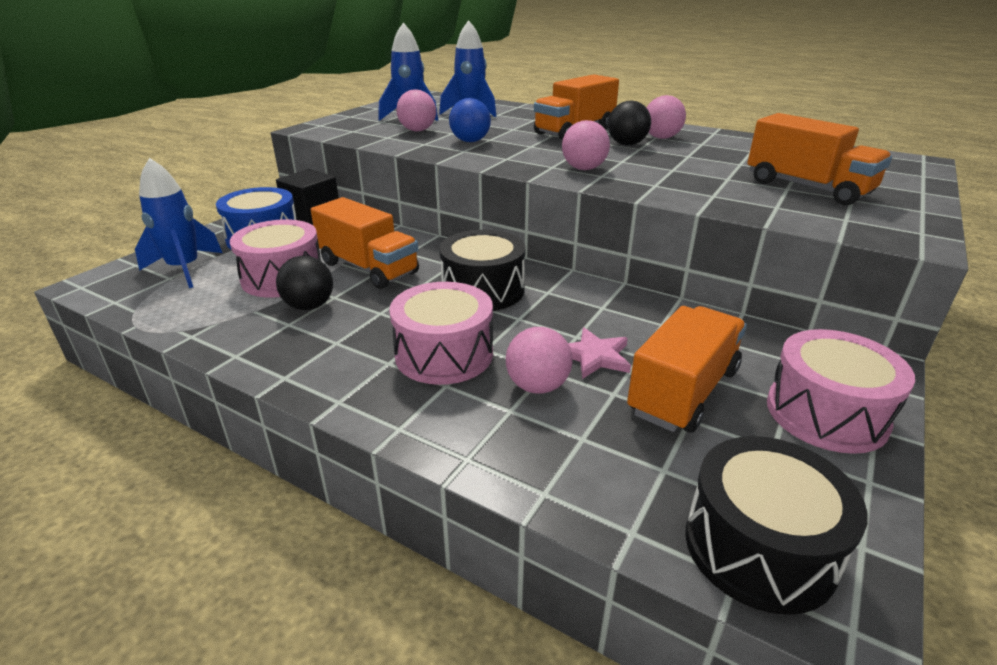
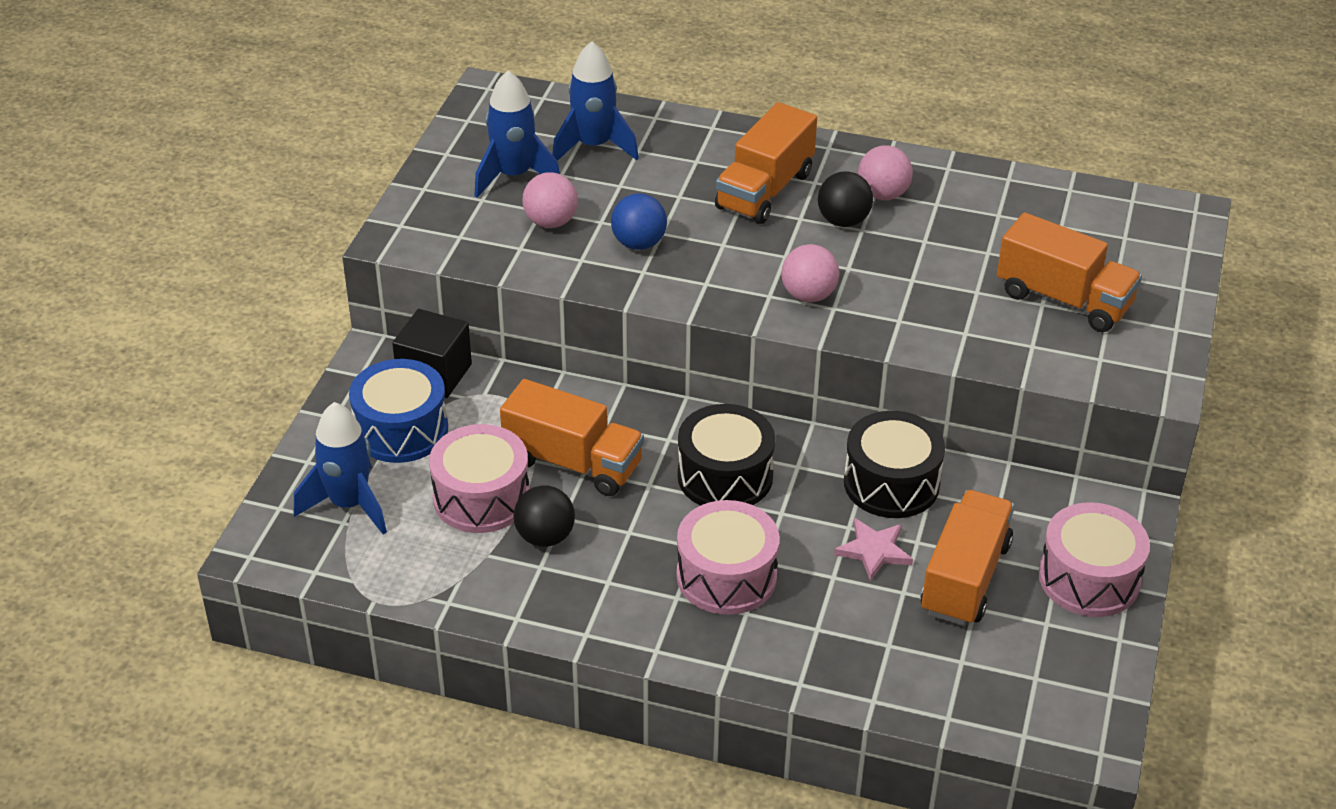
camera: 15 degrees left, 10 degrees up
pink ball [506,327,573,394] -> none
black drum [685,436,868,615] -> black drum moved to [844,411,945,518]

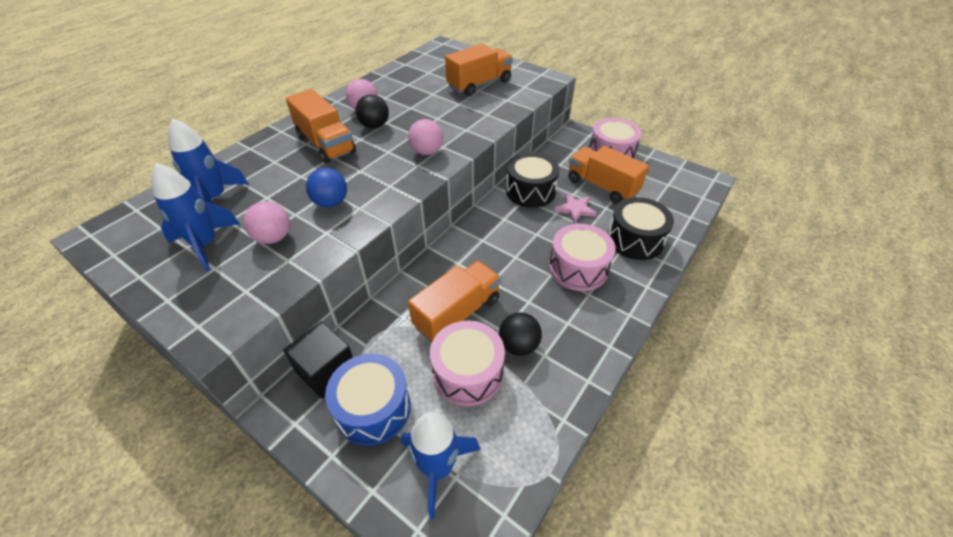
camera: 70 degrees left, 5 degrees up
black drum [677,404,775,506] -> black drum moved to [607,197,674,260]

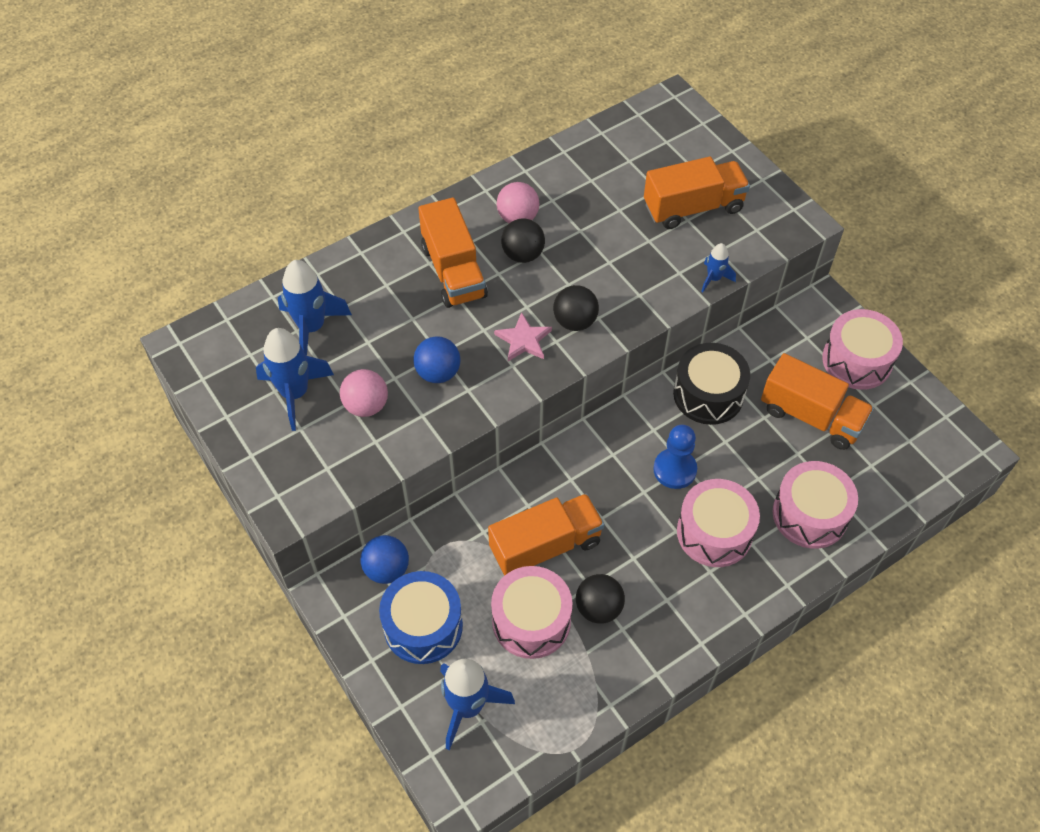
camera: 20 degrees right, 10 degrees up
black cube [283,322,353,399] -> blue ball [360,535,409,584]
pink ball [408,119,443,155] -> black ball [553,285,599,331]
pink star [555,194,597,223] -> pink star moved to [494,312,552,361]
orange truck [568,146,649,204] -> orange truck turned 150 degrees clockwise [761,353,874,450]
black drum [607,197,674,260] -> pink drum [773,461,858,549]
none -> blue pawn [653,425,697,489]
none -> blue rocket [701,243,736,293]

